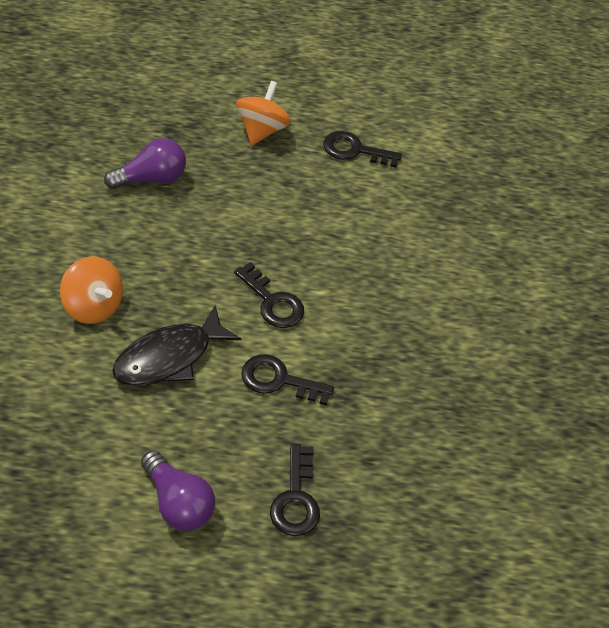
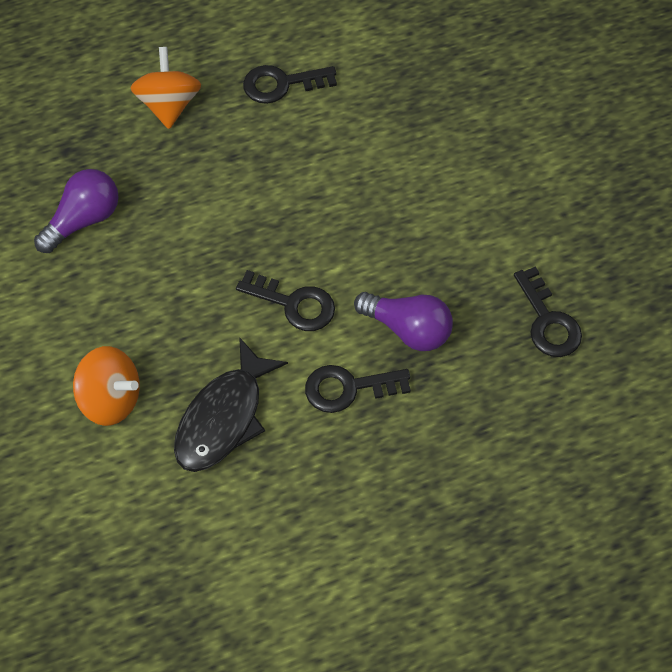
camera: 20 degrees left, 10 degrees up
purple light bulb [141,450,215,531] -> purple light bulb moved to [354,292,453,351]
black key [270,444,320,536] -> black key moved to [514,266,582,357]

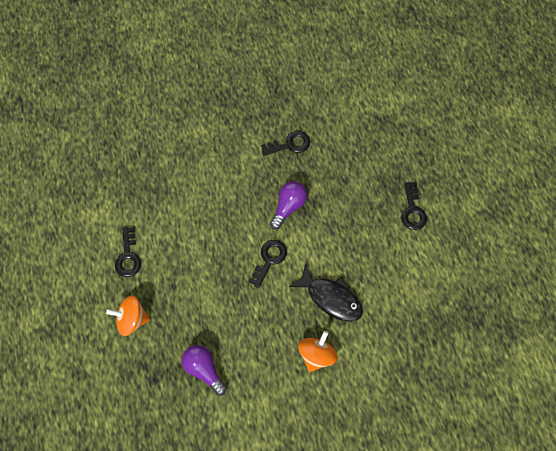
camera: 85 degrees left, 5 degrees up
black key [305,365,411,413] -> black key moved to [401,182,427,230]

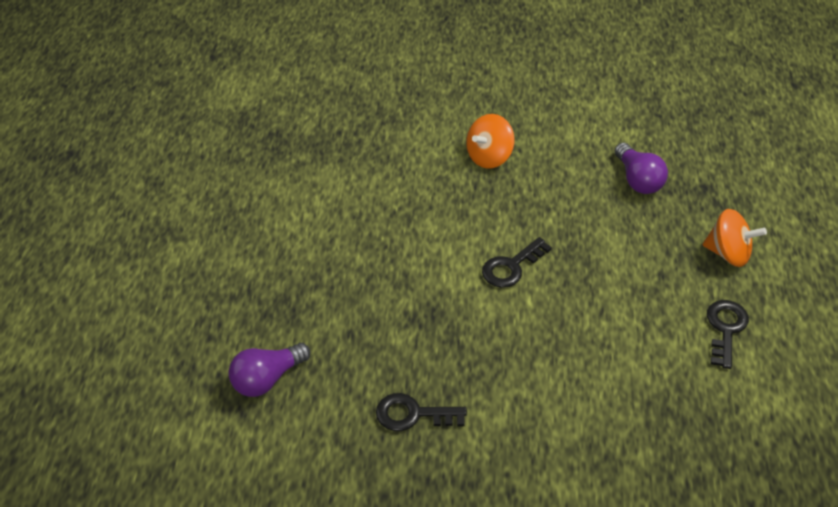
camera: 160 degrees left, 20 degrees down
purple light bulb [270,181,307,230] -> purple light bulb moved to [228,343,310,397]
black fish [289,264,363,322] -> none
black key [401,182,427,230] -> none

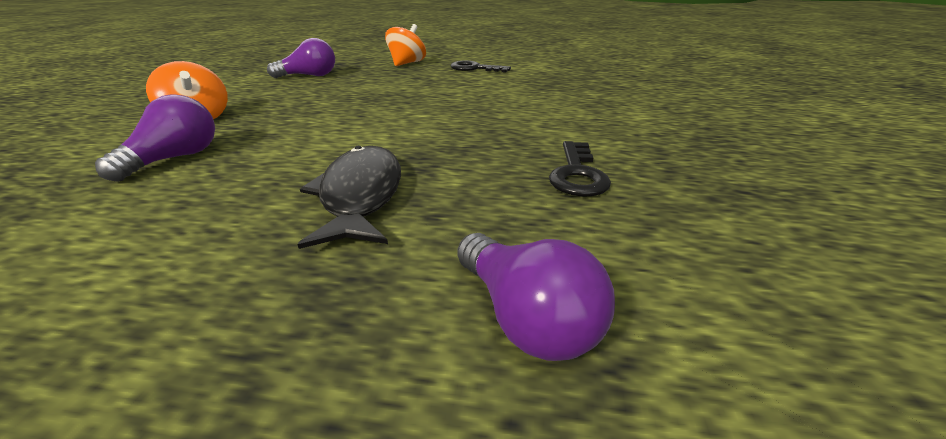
camera: 85 degrees left, 15 degrees down
black key [482,237,552,288] -> none
none -> purple light bulb [95,94,215,182]
none -> black fish [297,146,401,249]

